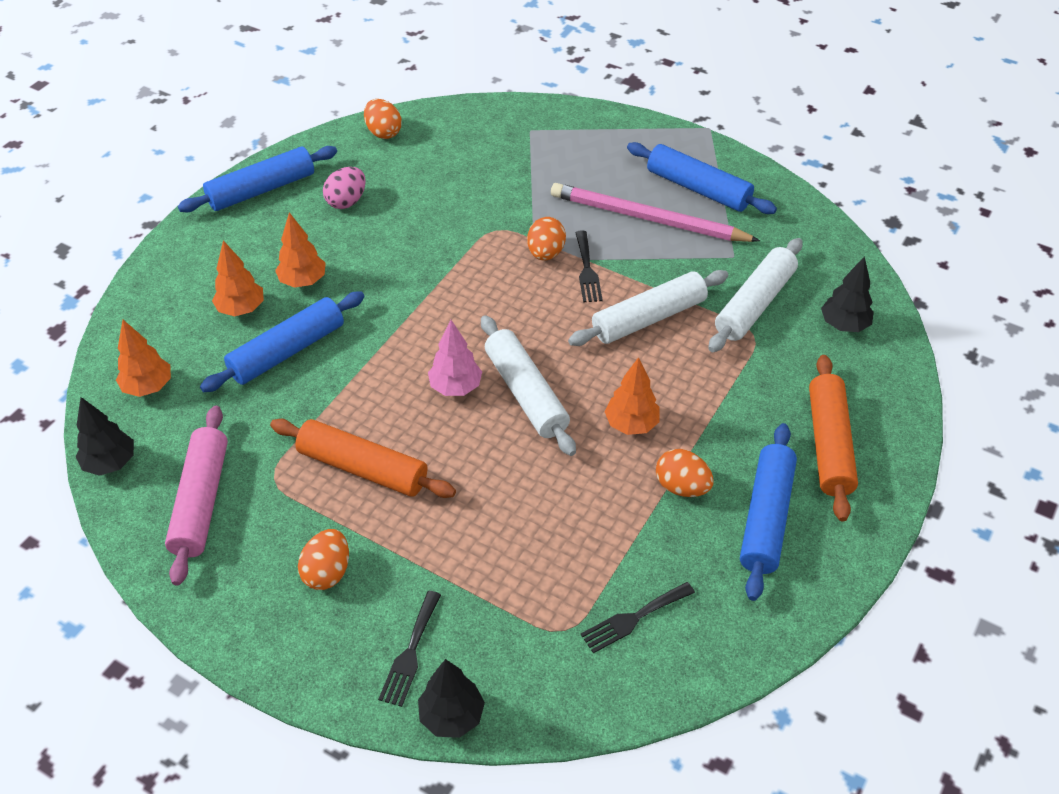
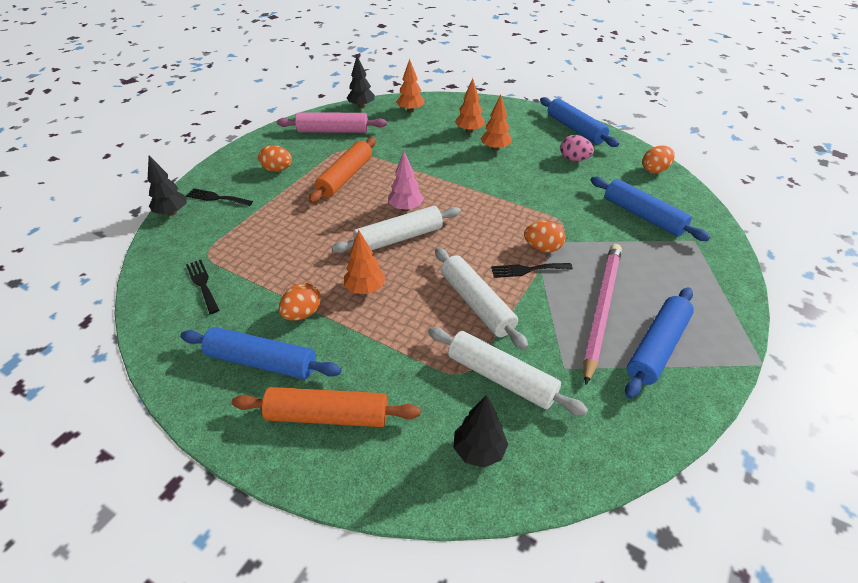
camera: 90 degrees right, 5 degrees down
blue rolling pin [200,291,365,392] -> blue rolling pin moved to [591,177,710,241]

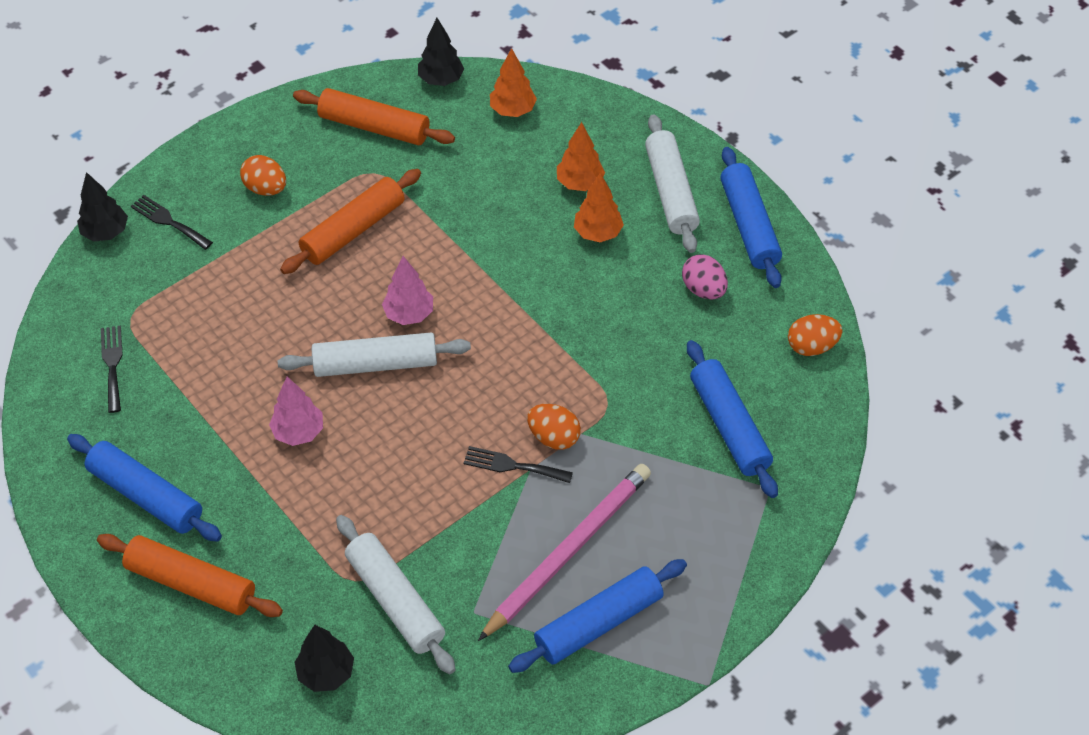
camera: 20 degrees right, 10 degrees up
pink rolling pin [277,112,387,133] -> orange rolling pin [293,88,455,146]
orange egg [279,283,321,321] -> none
orange tree [344,230,386,294] -> pink tree [269,377,323,446]
white rolling pin [435,248,528,350] -> white rolling pin moved to [645,114,700,253]

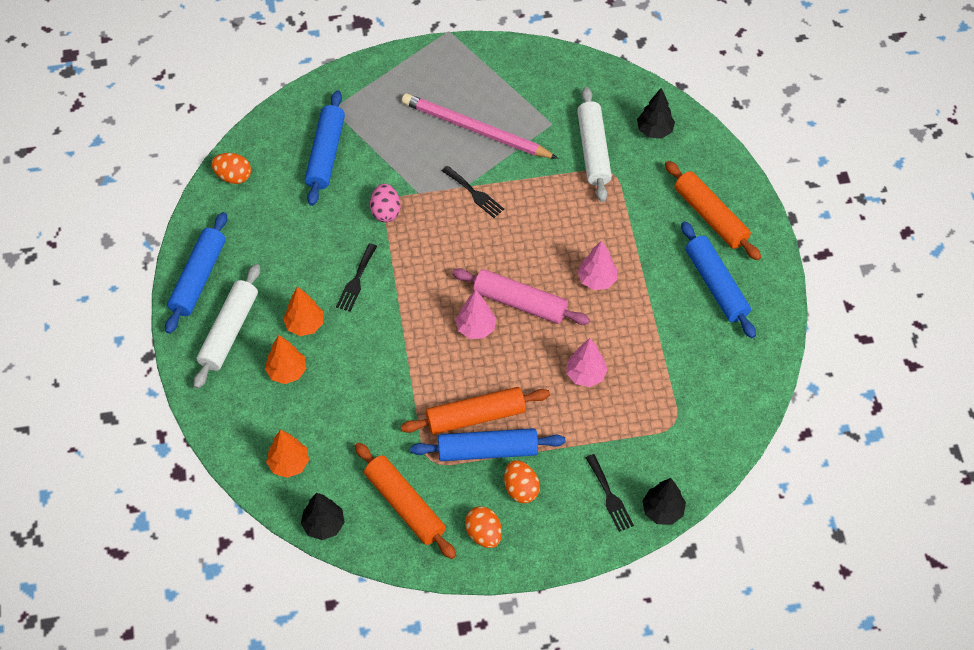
camera: 150 degrees left, 5 degrees up
black fork [101,325,123,413] -> black fork moved to [336,243,377,312]
white rolling pin [278,332,471,377] -> pink rolling pin [452,268,590,325]
pink pencil [478,464,651,641] -> pink pencil turned 45 degrees clockwise [402,93,558,159]
blue rolling pin [508,559,687,673] -> blue rolling pin moved to [410,428,565,461]
orange egg [527,404,581,450] -> orange egg moved to [465,506,502,548]
pink egg [682,254,728,299] -> pink egg moved to [370,183,401,222]
none -> pink tree [566,338,608,387]

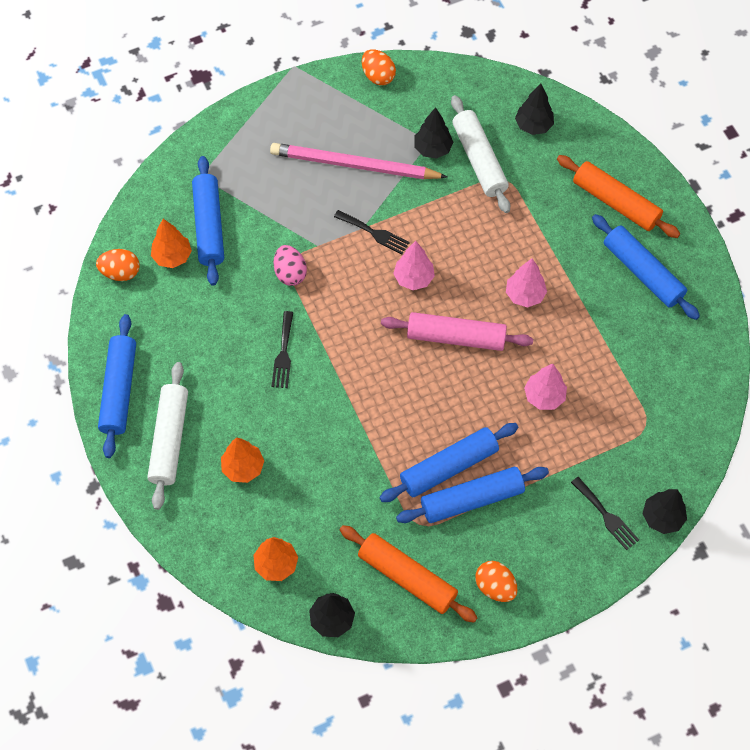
camera: 15 degrees left, 5 degrees up
orange tree [283,286,323,336] -> orange tree moved to [151,219,192,268]
orange rolling pin [401,387,550,435] -> blue rolling pin [379,423,518,502]
pink tree [456,290,496,339] -> pink tree moved to [393,241,435,290]
orange egg [504,460,540,503] -> orange egg moved to [362,49,396,85]
none -> black tree [414,107,453,159]

